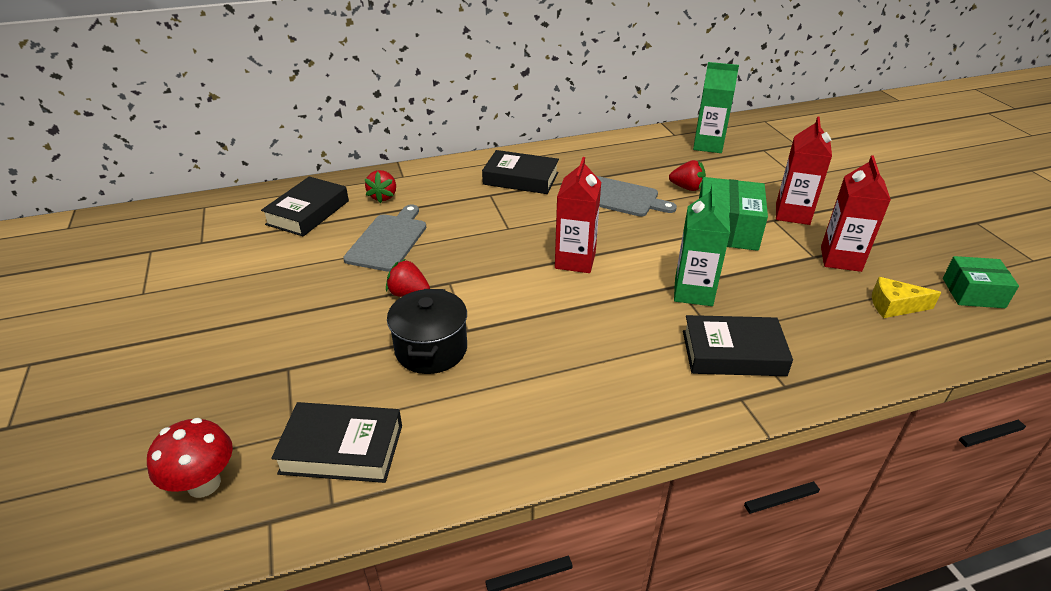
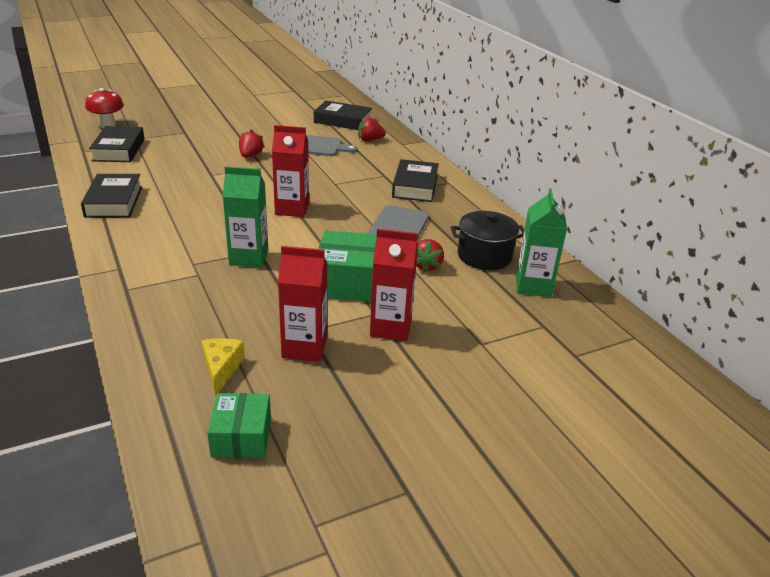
camera: 80 degrees right, 5 degrees down
black pot [387,289,467,374] -> black pot moved to [450,211,524,270]
black book [683,315,793,376] -> black book moved to [81,174,142,218]

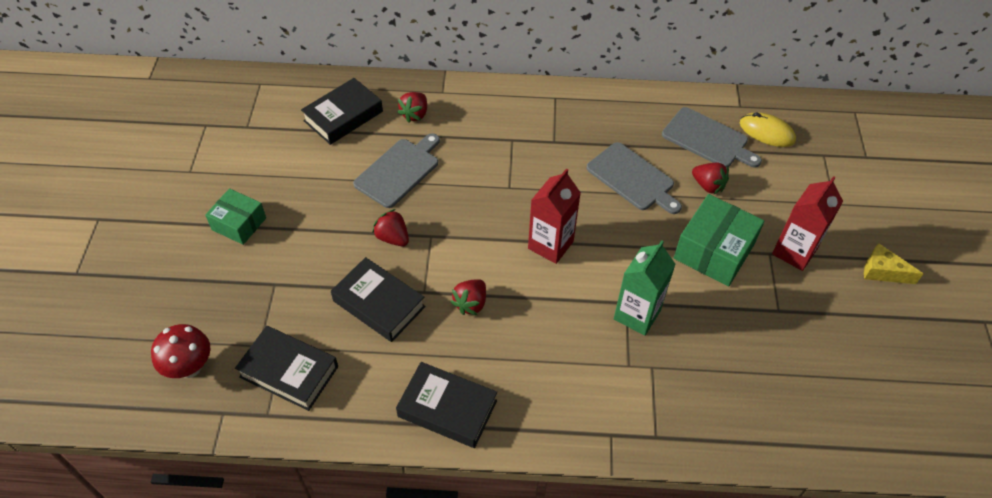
camera: 60 degrees left, 20 degrees up
yellow cheese [202,338,245,396] -> yellow cheese moved to [864,243,923,284]
green box [207,393,271,458] -> green box moved to [205,188,266,245]
red carton [278,246,328,362] -> none
black book [392,159,439,202] -> black book moved to [331,257,426,342]
black pot [450,211,524,270] -> grey cutting board [662,107,762,168]
green carton [516,188,567,297] -> yellow mouse [740,112,796,147]
none -> red strawberry [450,279,486,315]

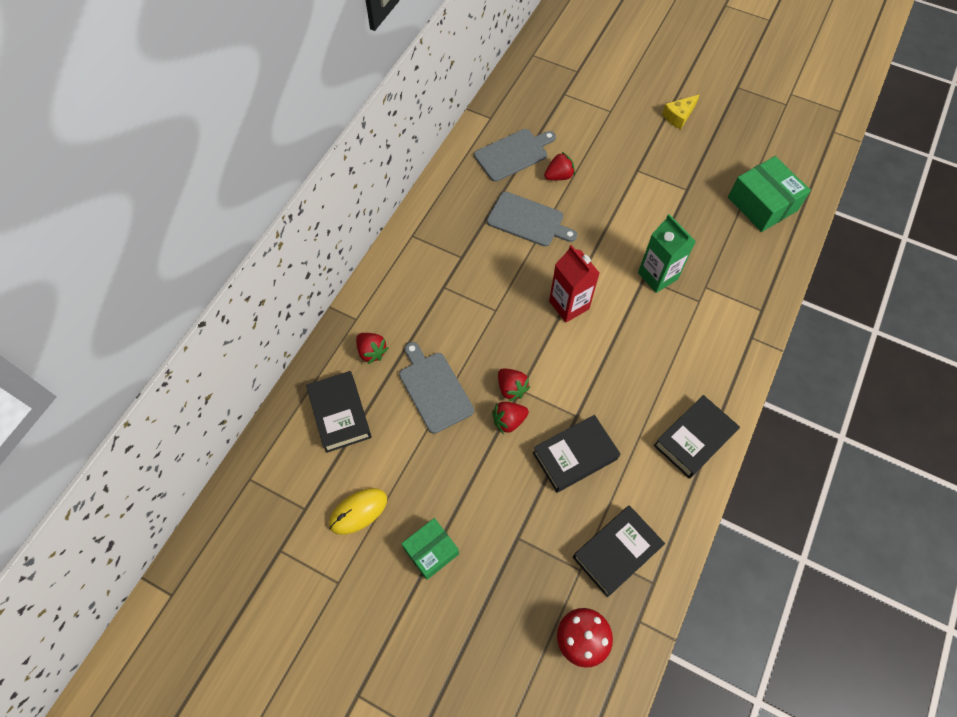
camera: 65 degrees left, 10 degrees up
red strawberry [450,279,486,315] -> red strawberry moved to [498,368,530,402]
grey cutting board [586,142,682,214] -> grey cutting board turned 45 degrees clockwise [487,192,577,247]
green box [674,194,764,286] -> green box moved to [728,156,811,232]
yellow mouse [740,112,796,147] -> yellow mouse moved to [329,488,387,535]
red carton [772,176,843,271] -> none

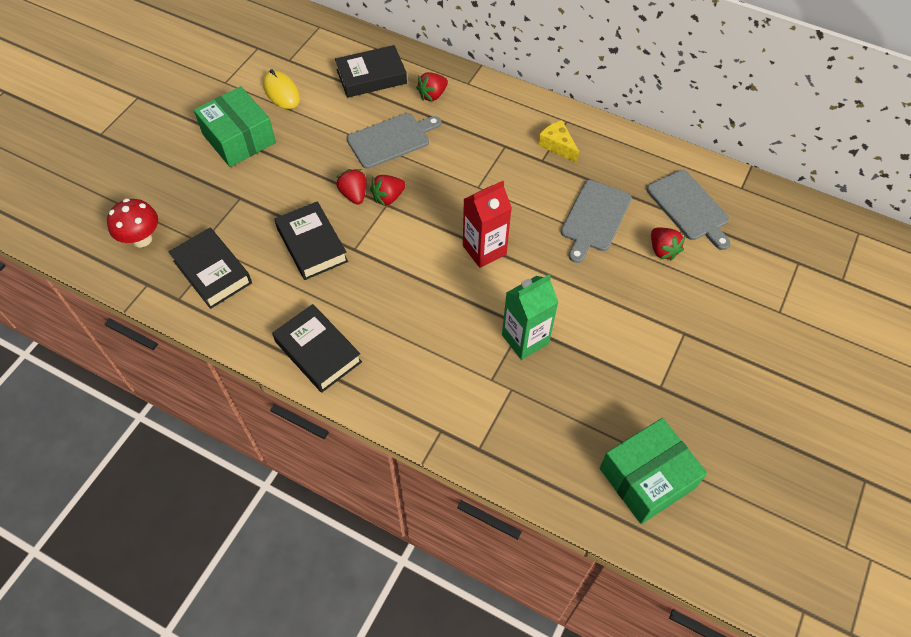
camera: 90 degrees right, 5 degrees down
green box [401,518,459,580] -> green box [194,86,276,167], size x1.56
yellow cheese [662,95,699,130] -> yellow cheese moved to [538,120,579,163]

